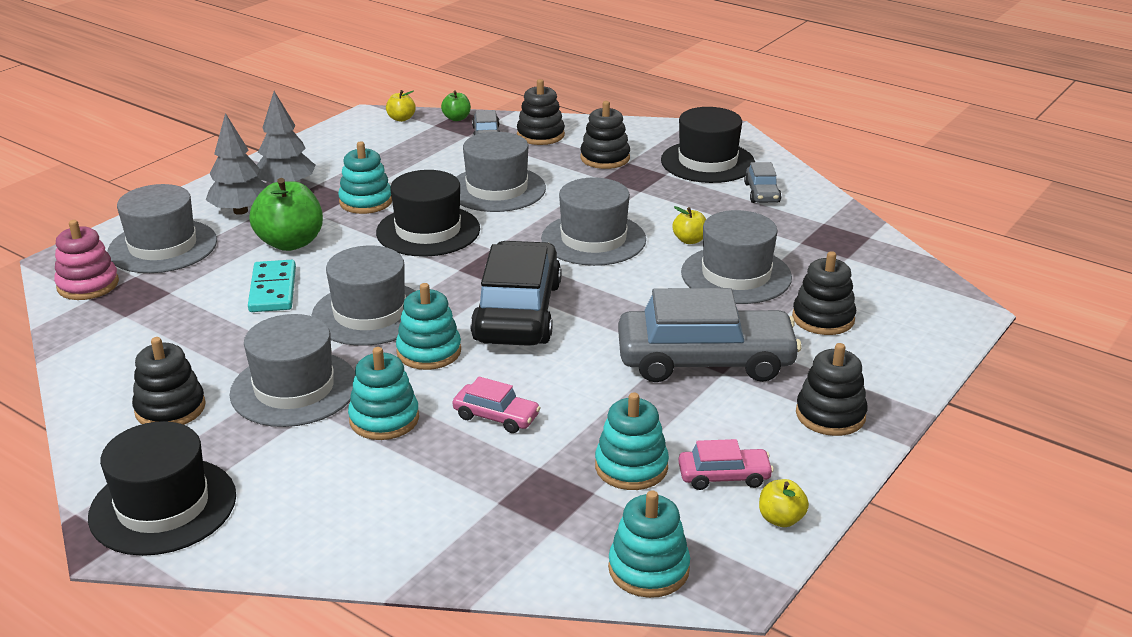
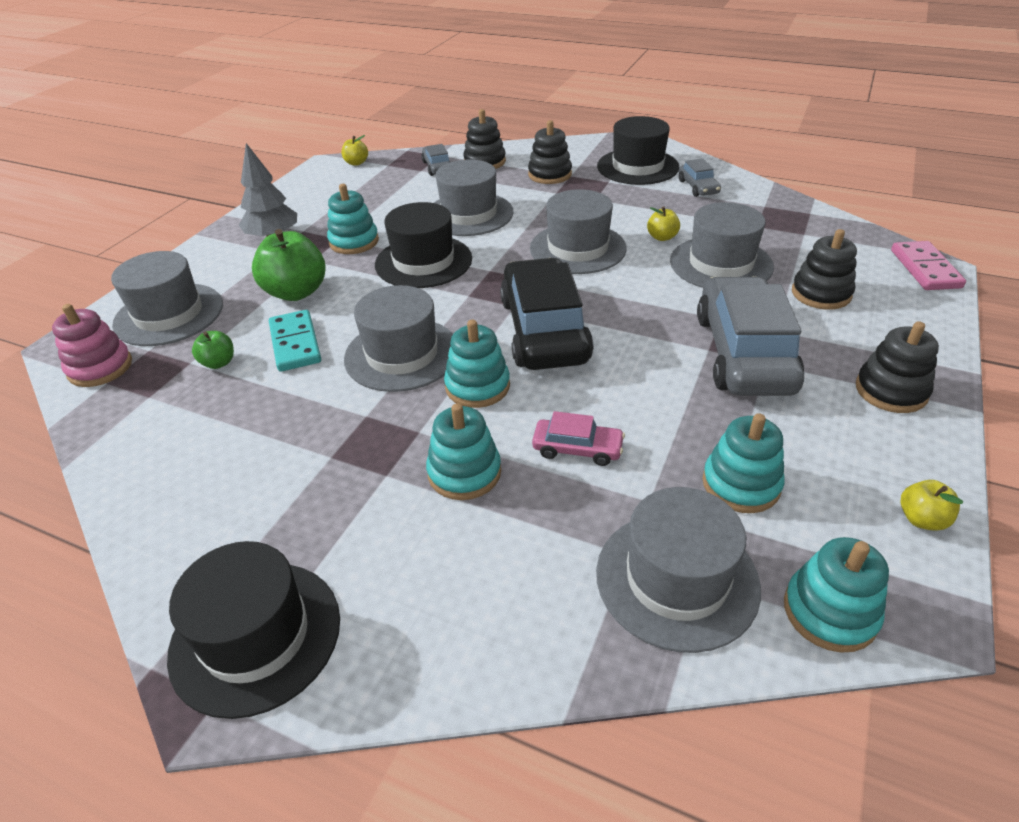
camera: 10 degrees left, 10 degrees up
black stacking toy [132,337,206,425] -> none
grey tree [206,113,267,215] -> none
grey hat [229,314,355,427] -> grey hat moved to [596,487,761,653]
green apple [441,90,471,121] -> green apple moved to [192,331,234,369]
grey car [618,288,802,382] -> grey car turned 75 degrees counterclockwise [697,276,804,396]
pink car [678,439,774,490] -> none
none -> pink domino [891,241,966,290]

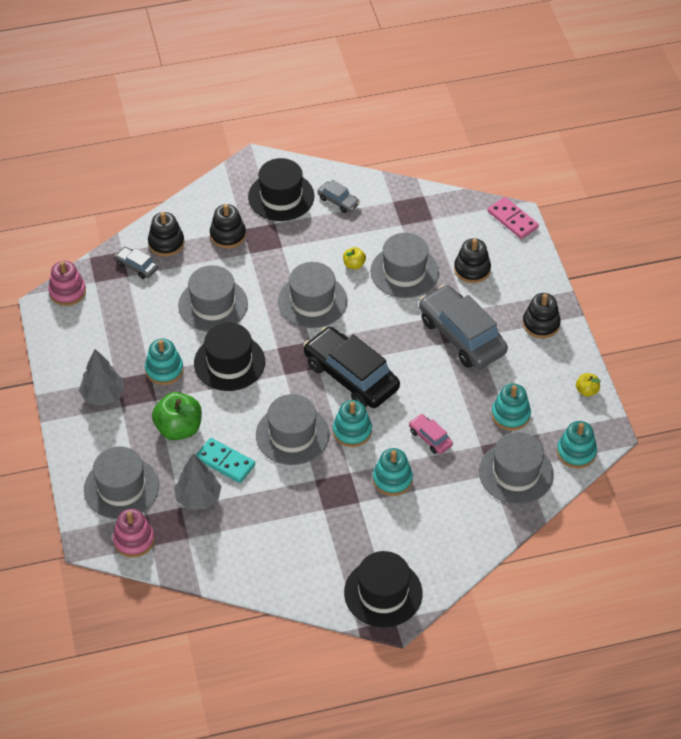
camera: 40 degrees left, 10 degrees up
green apple [192,331,234,369] -> grey tree [174,453,222,510]
yellow apple [341,135,368,166] -> pink stacking toy [48,261,86,306]
pink car [532,411,625,466] -> pink car turned 105 degrees counterclockwise [409,414,453,454]

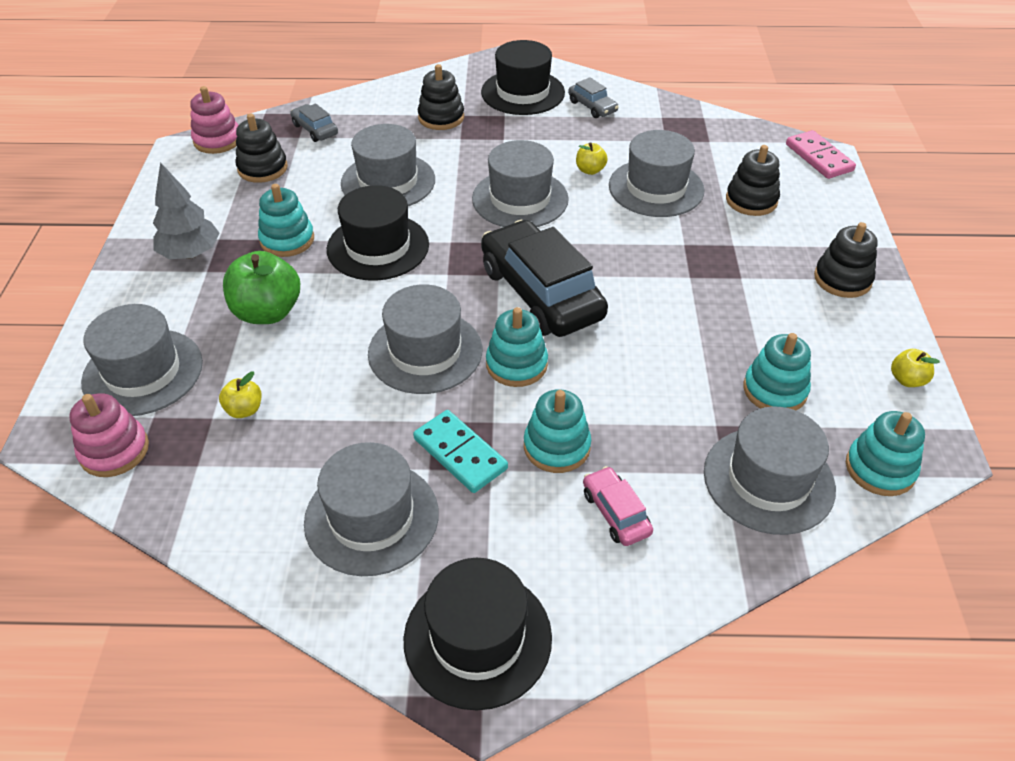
camera: 15 degrees right, 5 degrees down
black stacking toy [148,212,184,257] -> black stacking toy moved to [235,114,288,183]
grey tree [174,453,222,510] -> yellow apple [219,371,261,418]
turquoise domino [196,438,255,483] -> turquoise domino moved to [413,410,508,493]
pink car [409,414,453,454] -> pink car moved to [583,466,653,546]
grey car [419,285,508,369] -> none
none -> grey hat [304,442,439,576]

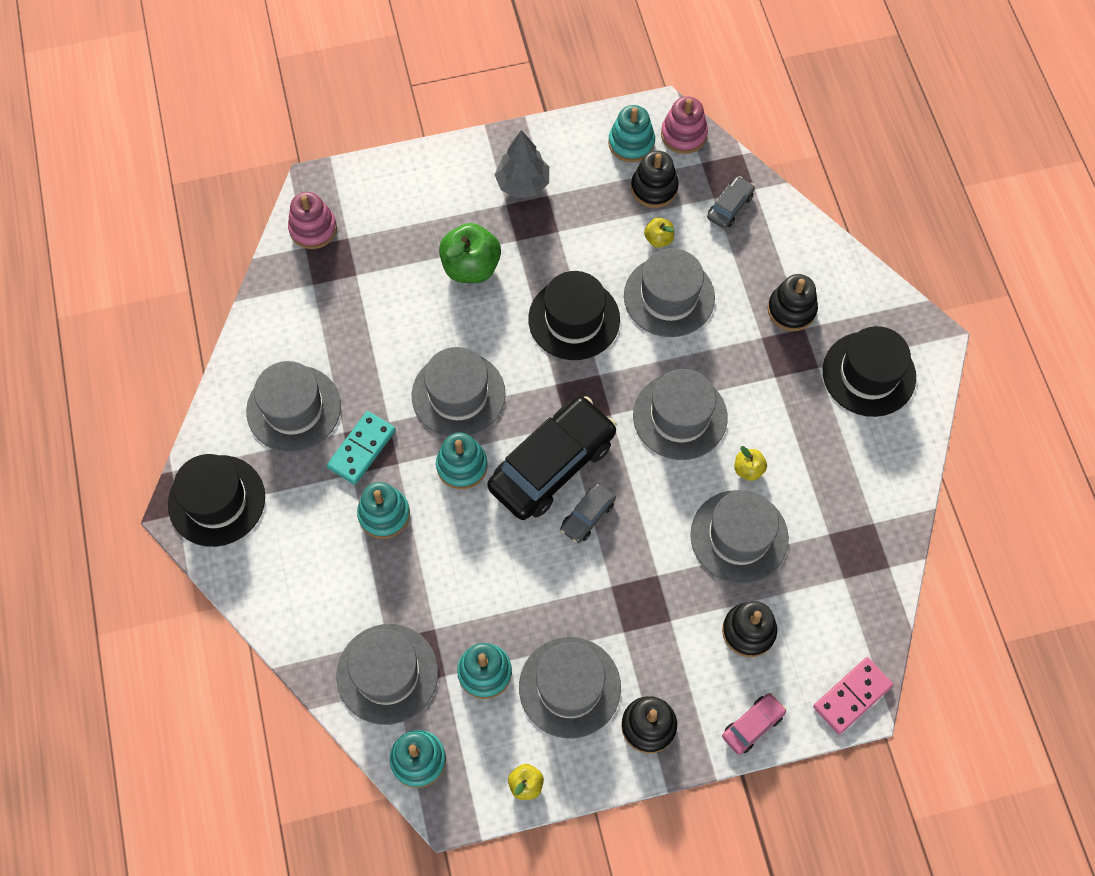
camera: 75 degrees right, 20 degrees up
grey hat [81,304,203,416] -> grey hat moved to [519,637,621,738]
yellow apple [219,371,261,418] -> yellow apple moved to [644,218,674,247]
turquoise stacking toy [258,184,314,257] -> turquoise stacking toy moved to [608,105,655,163]
grey car [568,77,619,118] -> grey car moved to [560,483,616,543]
pink car [583,466,653,546] -> pink car moved to [722,693,787,755]

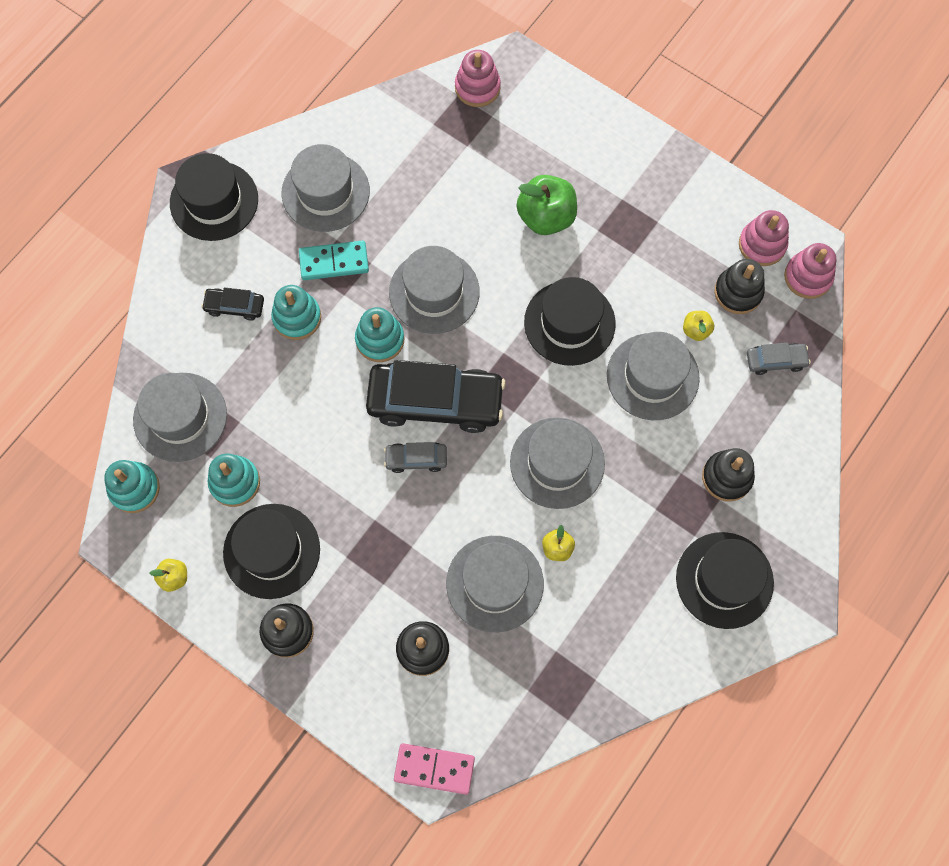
camera: 50 degrees right, 5 degrees up
grey tree [494,130,549,199] -> none
grey hat [519,637,621,738] -> black hat [223,504,320,599]
turquoise stacking toy [608,105,655,163] -> pink stacking toy [739,210,789,266]
pink car [722,693,787,755] -> none
none -> black car [201,287,264,321]

